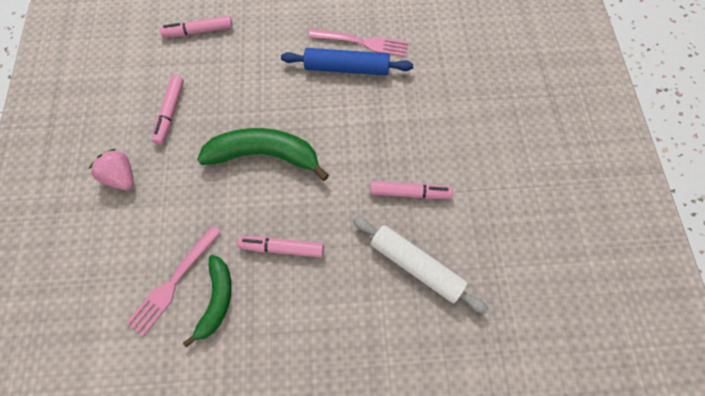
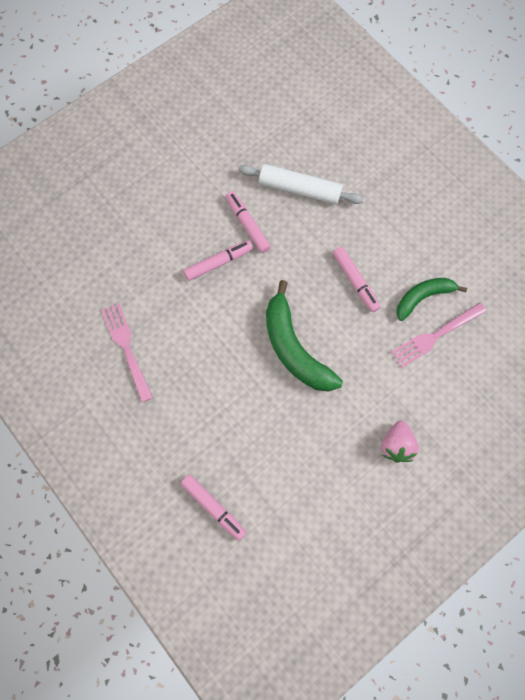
camera: 125 degrees left, 5 degrees up
pink fork [126,225,221,336] -> pink fork turned 150 degrees clockwise [391,303,487,368]
pink marker [152,75,184,145] -> pink marker moved to [184,240,253,281]
blue rolling pin [281,48,413,75] -> none
white rolling pin [353,217,488,314] -> white rolling pin turned 75 degrees counterclockwise [239,164,364,205]

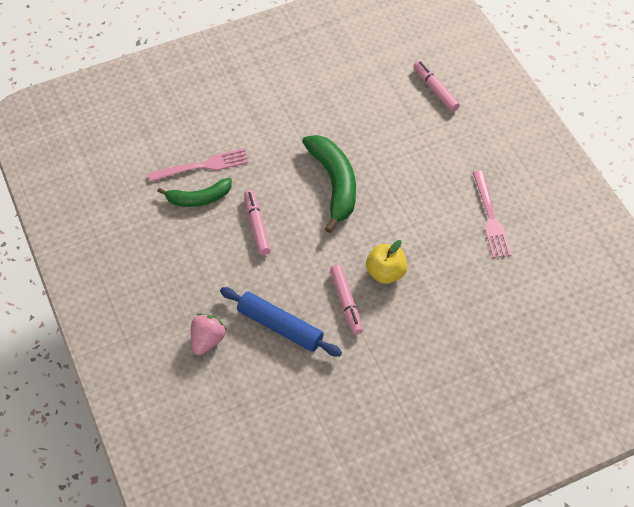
camera: 165 degrees left, 15 degrees down
pink marker [184,240,253,281] -> yellow apple [366,240,407,284]
white rolling pin [239,164,364,205] -> blue rolling pin [220,287,342,357]
pink strawberry [381,420,419,462] -> pink strawberry moved to [191,313,227,355]

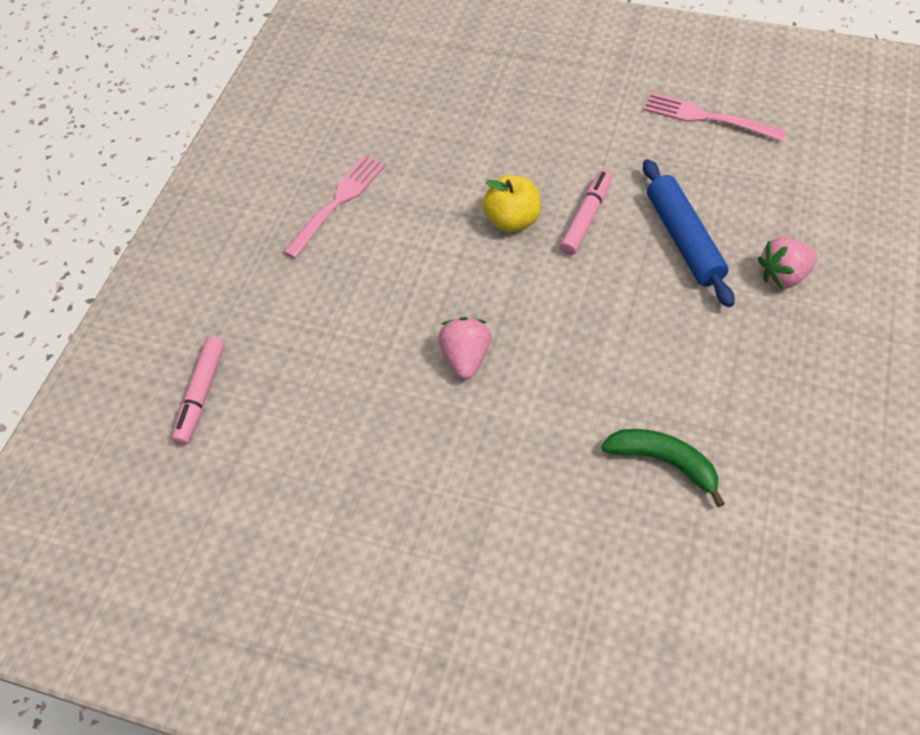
camera: 135 degrees left, 0 degrees up
pink fork [148,148,249,182] -> pink fork moved to [644,93,786,141]
pink marker [244,190,271,255] -> none
green banana [302,135,356,233] -> pink strawberry [438,317,491,379]

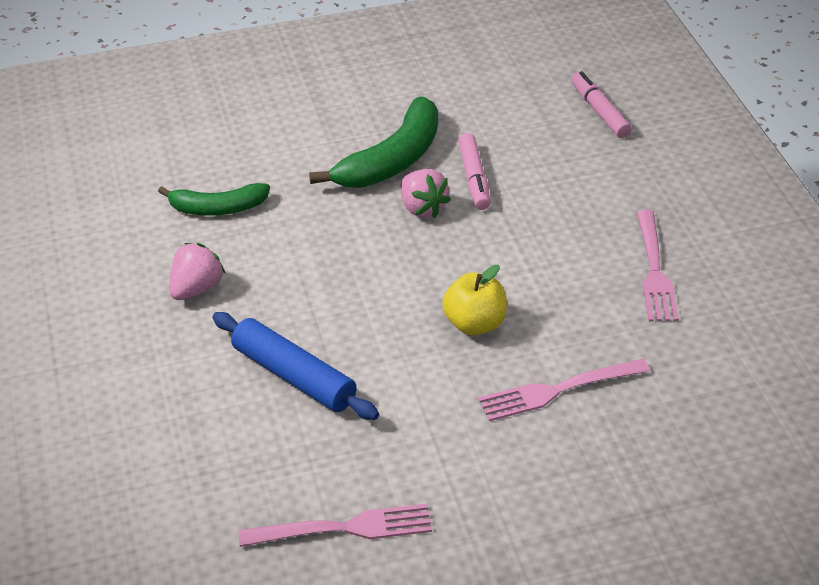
camera: 145 degrees right, 15 degrees down
pink marker [560,170,612,255] -> pink marker moved to [458,133,490,210]
pink strawberry [758,237,818,289] -> pink strawberry moved to [169,243,226,300]
none -> green banana [309,96,438,188]
none -> pink fork [478,359,650,421]

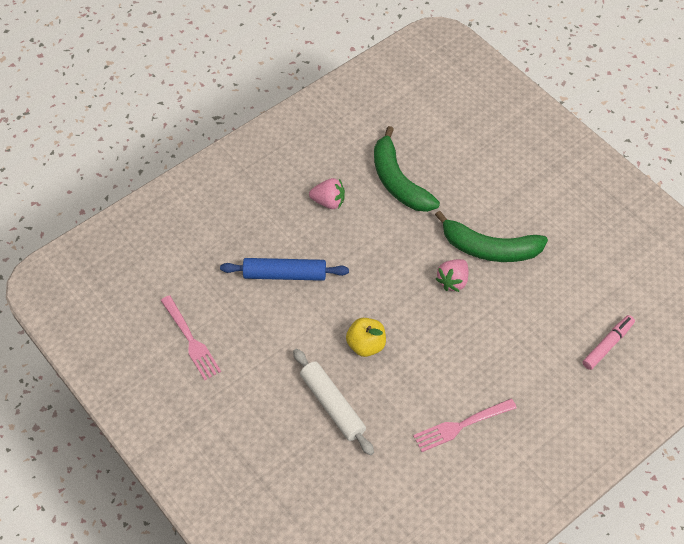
camera: 65 degrees right, 15 degrees up
green banana [158,183,270,216] -> green banana [374,126,440,212], size x1.59
blue rolling pin [213,312,379,420] -> blue rolling pin turned 75 degrees clockwise [220,258,349,281]
pink marker [458,133,490,210] -> none
pink fork [478,359,650,421] -> white rolling pin [293,349,374,456]

